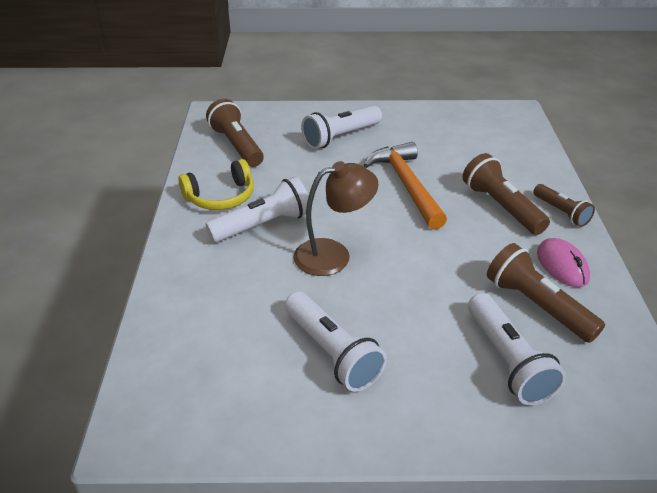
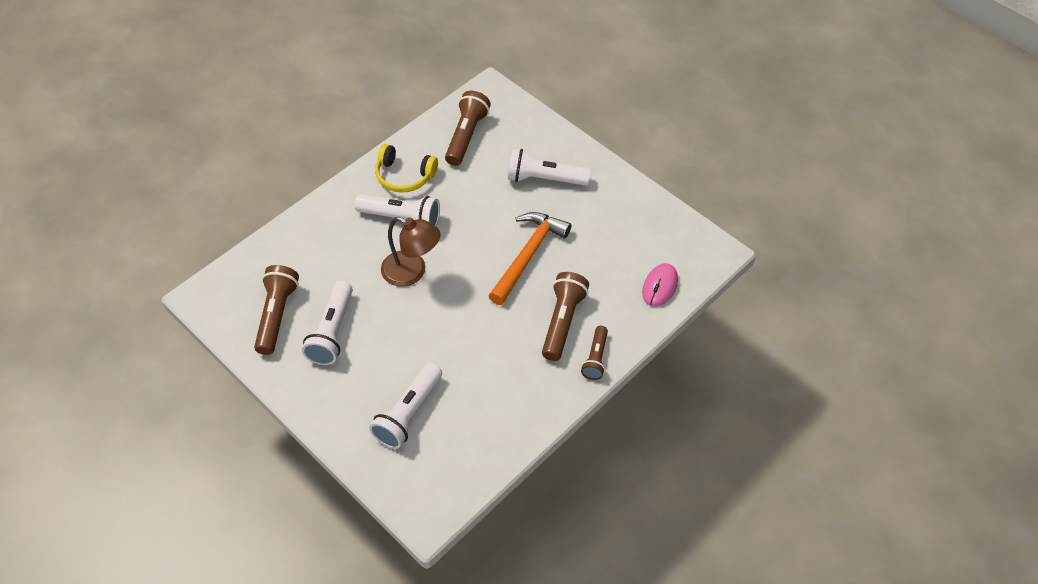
camera: 45 degrees right, 15 degrees up
brown flashlight [487,243,605,343] -> brown flashlight moved to [254,265,299,355]
pink mouse [537,238,590,287] -> pink mouse moved to [642,263,678,307]

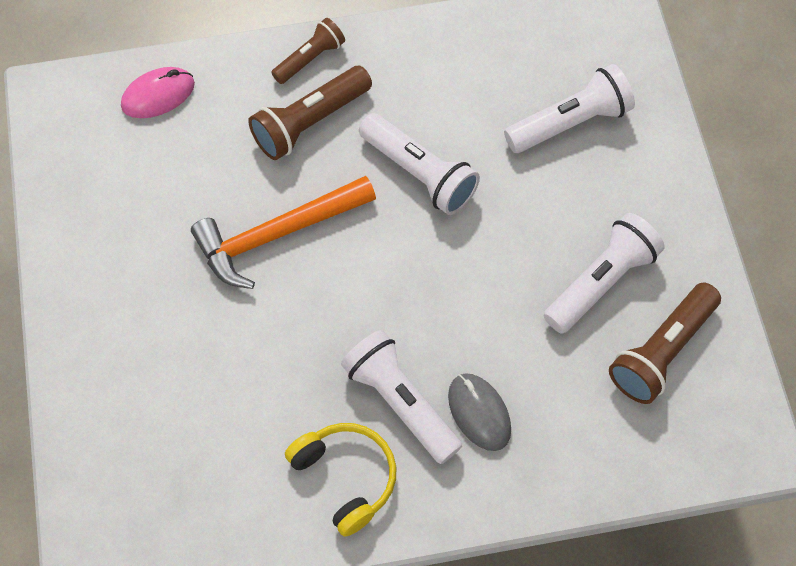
camera: 145 degrees left, 10 degrees up
brown lamp [381,217,441,287] -> none
brown flashlight [445,91,491,166] -> none
white flashlight [508,149,591,186] -> white flashlight moved to [359,113,480,215]
none -> grey mouse [448,373,511,451]

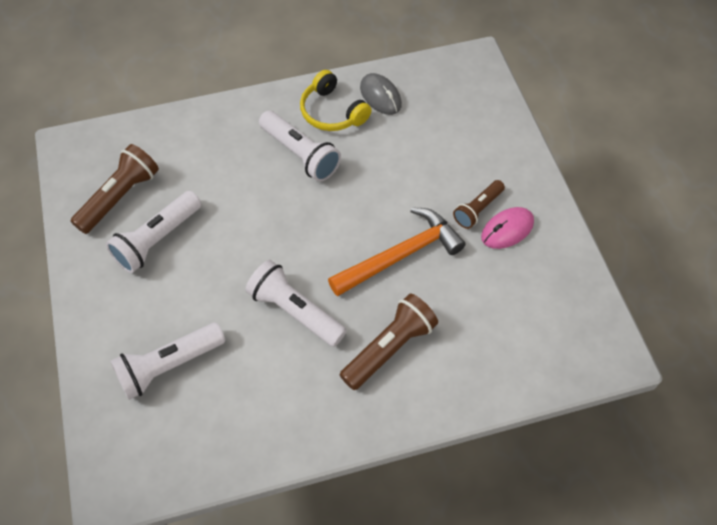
camera: 175 degrees right, 5 degrees down
pink mouse [121,67,195,118] -> pink mouse moved to [481,207,534,249]
brown flashlight [271,18,345,84] -> brown flashlight moved to [453,180,505,229]
grey mouse [448,373,511,451] -> grey mouse moved to [360,73,402,115]

